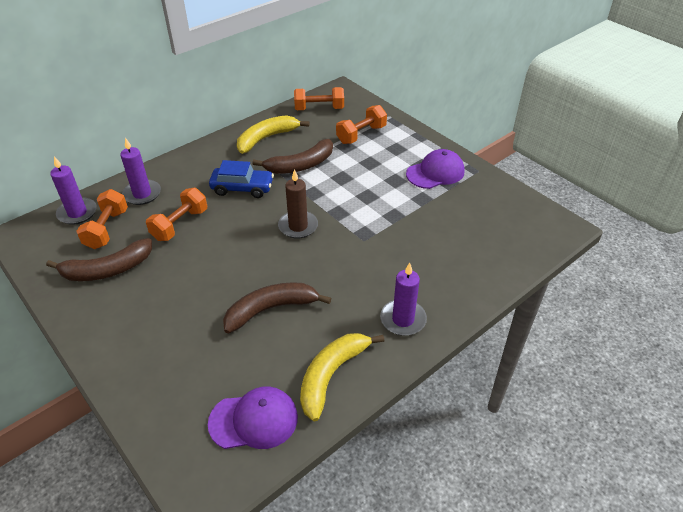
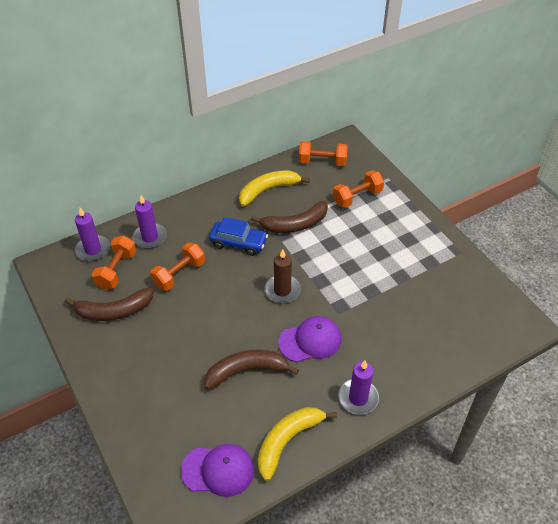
camera: 10 degrees right, 5 degrees up
purple cap [406,149,464,189] -> purple cap moved to [278,316,341,362]

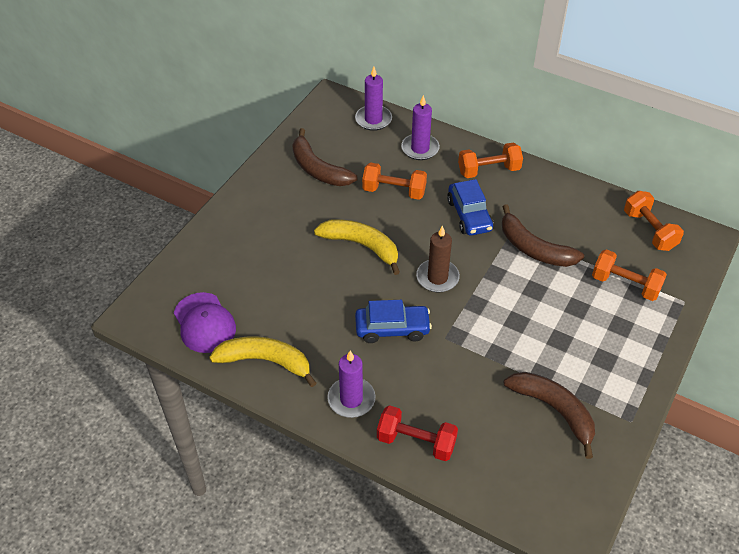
camera: 60 degrees right, 0 degrees up
orange dumbbell [92,236,136,289] -> orange dumbbell moved to [458,142,523,178]
brown banana [204,349,299,390] -> brown banana moved to [504,372,595,459]
yellow banana [239,170,310,206] -> yellow banana moved to [314,219,400,275]
purple cap [278,316,341,362] -> blue car [355,300,432,343]
none -> red dumbbell [377,405,458,461]

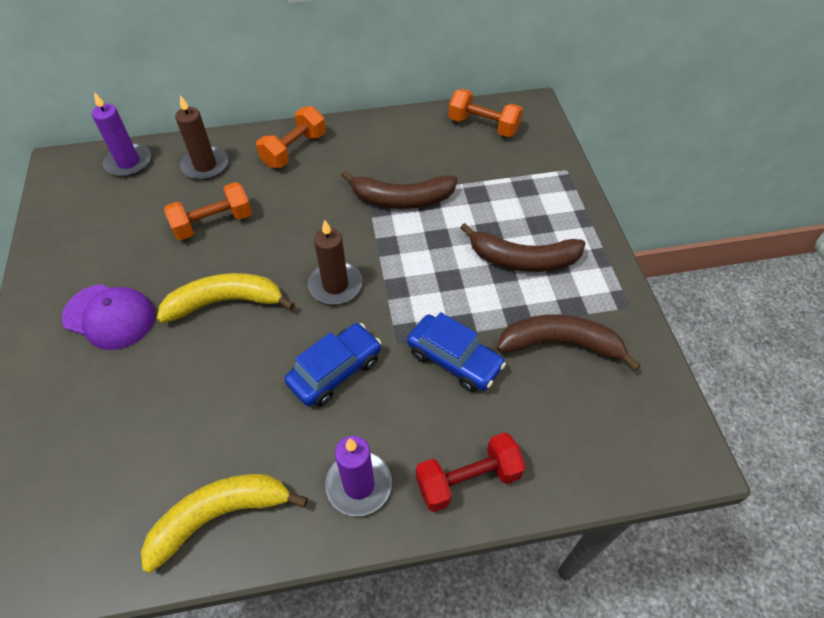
camera: 40 degrees left, 5 degrees up
purple cap [174,292,236,353] -> purple cap moved to [62,284,155,350]
brown banana [292,128,357,186] -> brown banana moved to [460,223,586,272]
purple candle [401,95,440,160] -> brown candle [175,95,228,180]
blue car [447,179,493,236] -> blue car moved to [407,312,506,392]
orange dumbbell [592,249,667,301] -> none

